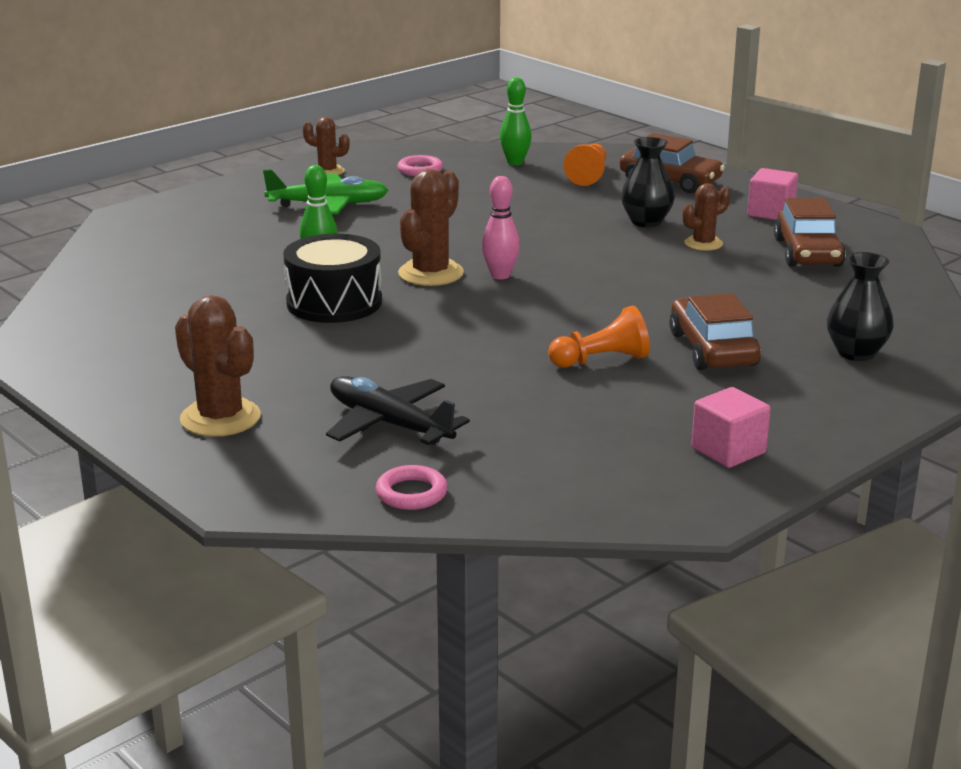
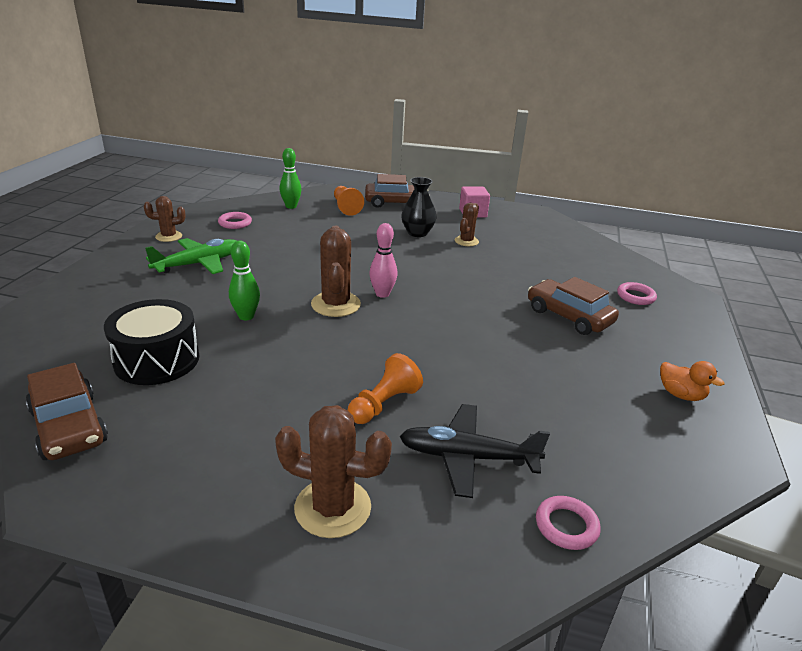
camera: 35 degrees left, 5 degrees up
black drum [283,234,382,323] -> black drum moved to [104,299,199,385]
orange pawn [548,306,650,368] -> orange pawn moved to [348,353,423,424]
pink cube [692,387,771,468] -> orange duck [660,361,724,401]
brown car [774,198,846,267] -> brown car moved to [26,363,108,460]
black vase [827,252,894,361] -> pink ring [617,282,657,305]

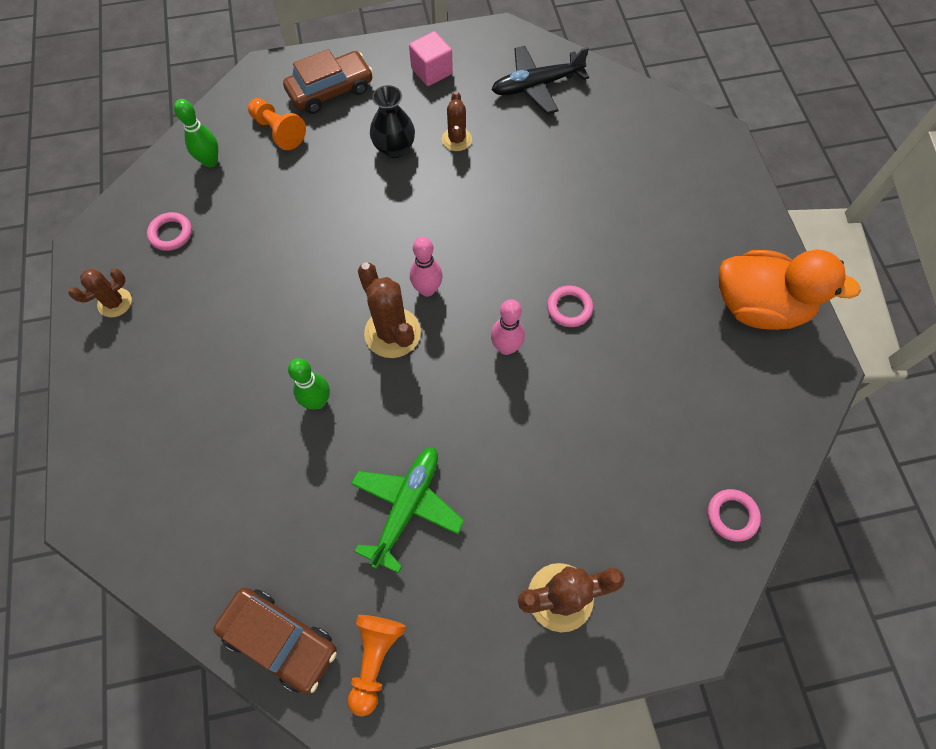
camera: 25 degrees left, 35 degrees up
black drum [104,299,199,385] -> none
green plane [145,238,237,274] -> green plane moved to [351,447,464,573]
orange pawn [348,353,423,424] -> orange pawn moved to [348,615,406,716]
black plane [399,404,550,498] -> black plane moved to [491,45,589,114]
brown car [528,277,619,335] -> none
pink ring [617,282,657,305] -> pink ring moved to [547,285,593,327]
orange duck [660,361,724,401] -> orange duck [719,250,861,330], size x2.18
none -> pink bowling pin [491,299,525,355]

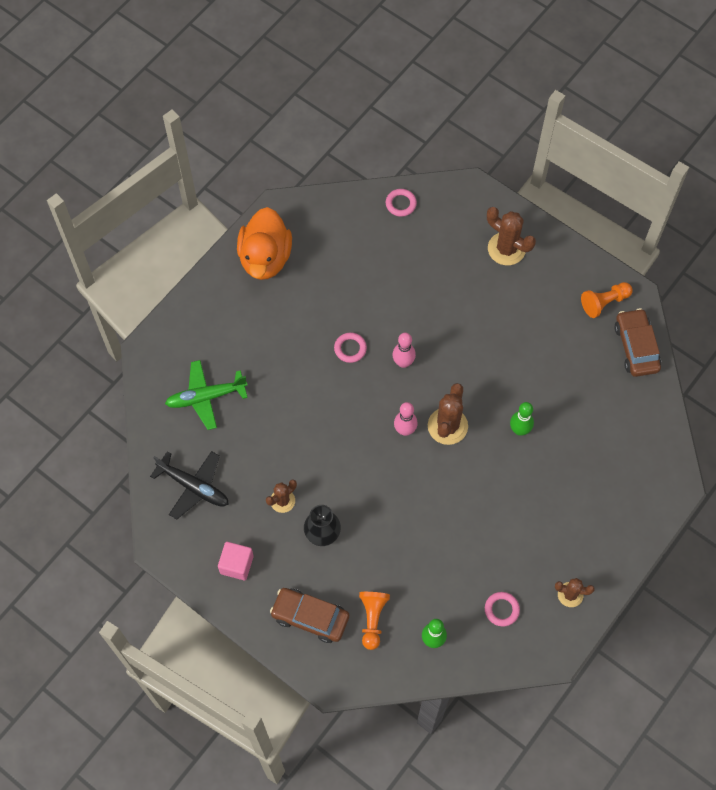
camera: 130 degrees left, 0 degrees up
green plane [351,447,464,573] -> green plane moved to [165,360,248,430]
orange duck [719,250,861,330] -> orange duck turned 150 degrees counterclockwise [237,207,292,280]

